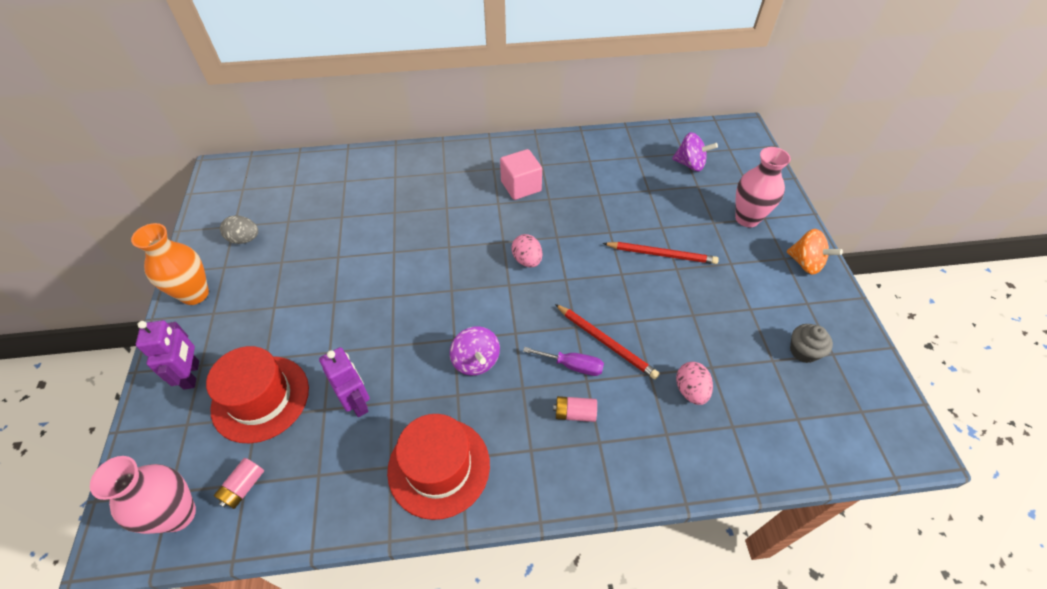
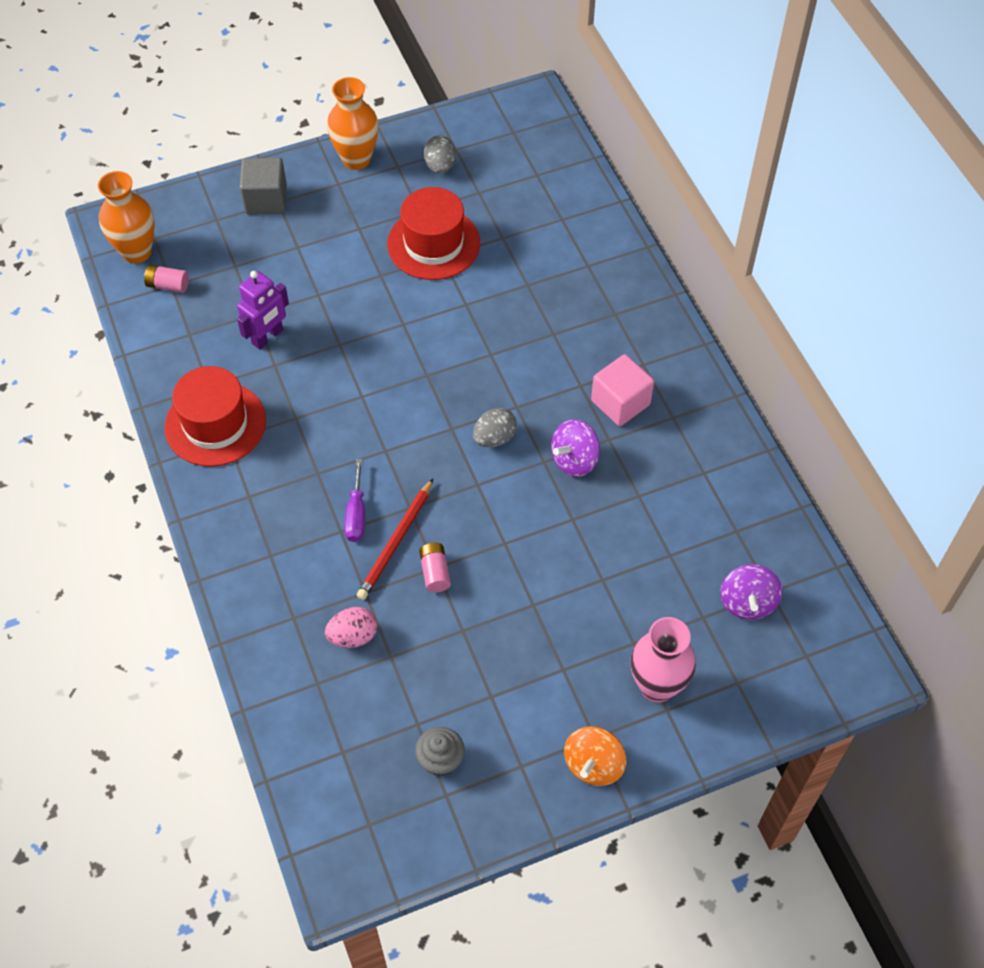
camera: 75 degrees right, 5 degrees up
pink vase [90,456,196,534] -> orange vase [98,171,155,264]
purple robot [136,320,199,390] -> grey cube [239,158,287,214]
red hat [206,346,309,443] -> red hat moved to [387,187,480,280]
purple spinning top [450,326,500,376] -> purple spinning top moved to [551,419,600,477]
pink egg [511,234,542,267] -> grey egg [473,408,517,447]
pink battery [553,396,597,422] -> pink battery moved to [419,543,451,592]
red pencil [603,242,719,264] -> none

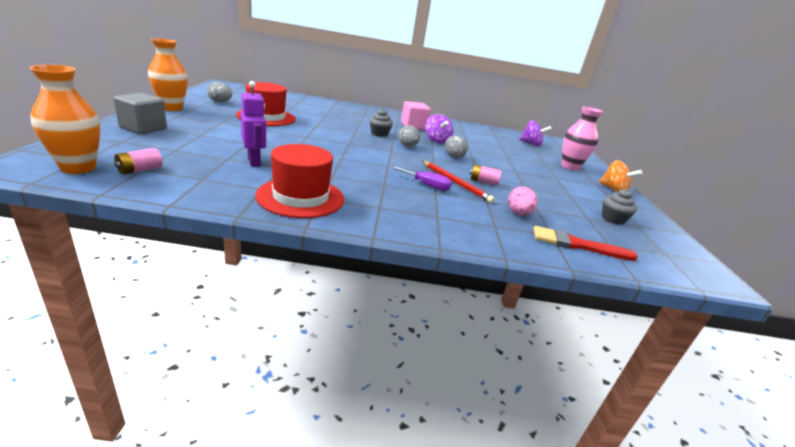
camera: 70 degrees left, 30 degrees down
none -> grey cupcake [370,109,393,137]
none -> grey egg [445,135,468,159]
none -> red brush [533,226,638,261]

